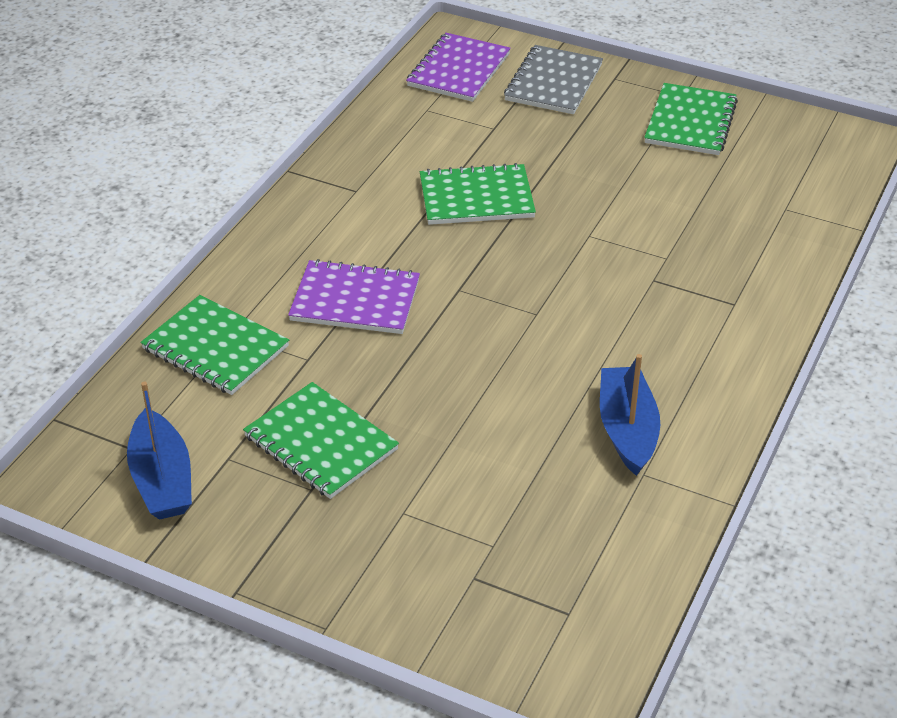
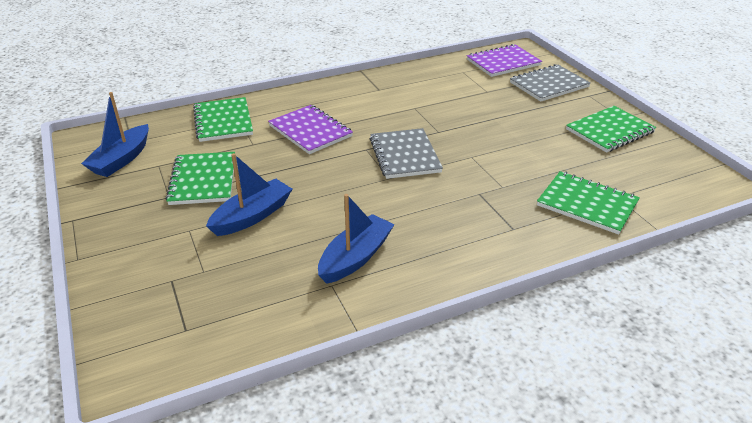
camera: 40 degrees right, 5 degrees down
green notebook [420,163,536,225] -> green notebook moved to [537,171,640,235]
none -> blue boat [206,153,292,236]
none -> grey notebook [370,128,443,179]

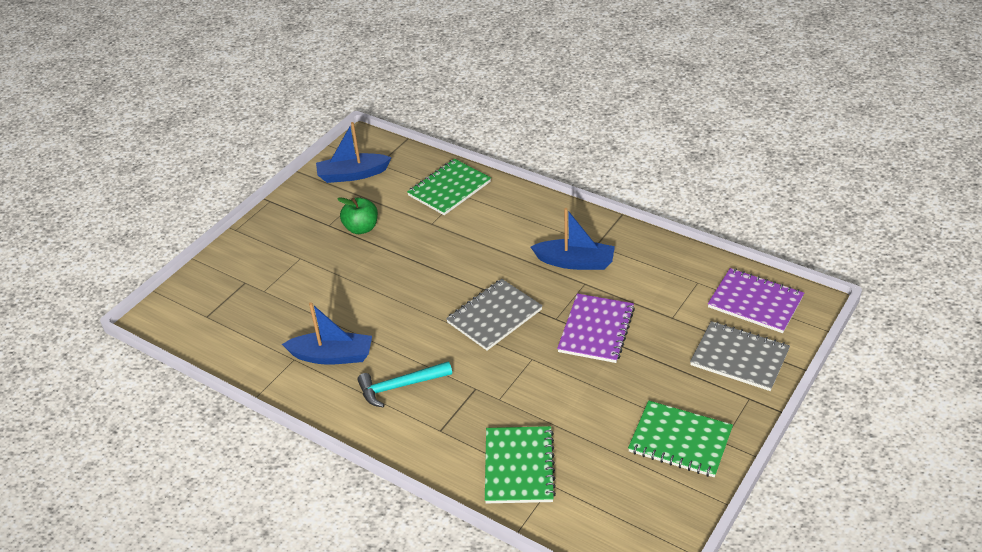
camera: 60 degrees right, 5 degrees up
green notebook [166,152,235,205] -> green apple [337,197,378,234]
blue boat [206,153,292,236] -> blue boat moved to [531,208,615,270]
purple notebook [268,105,353,154] -> purple notebook moved to [557,293,635,363]
none -> turquoise hammer [357,361,452,407]

